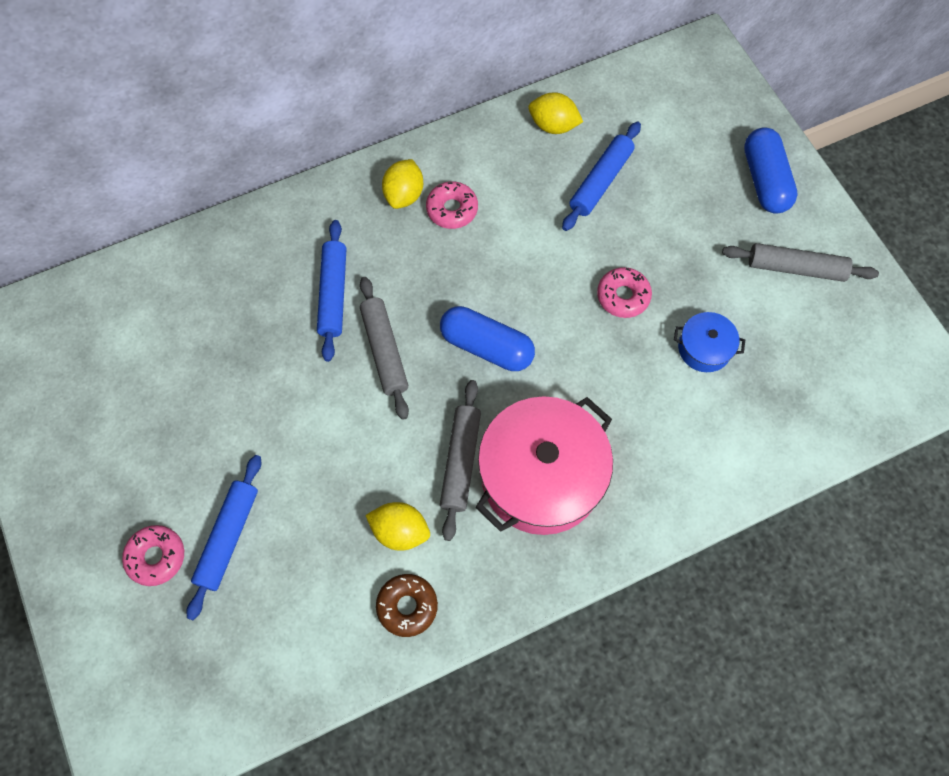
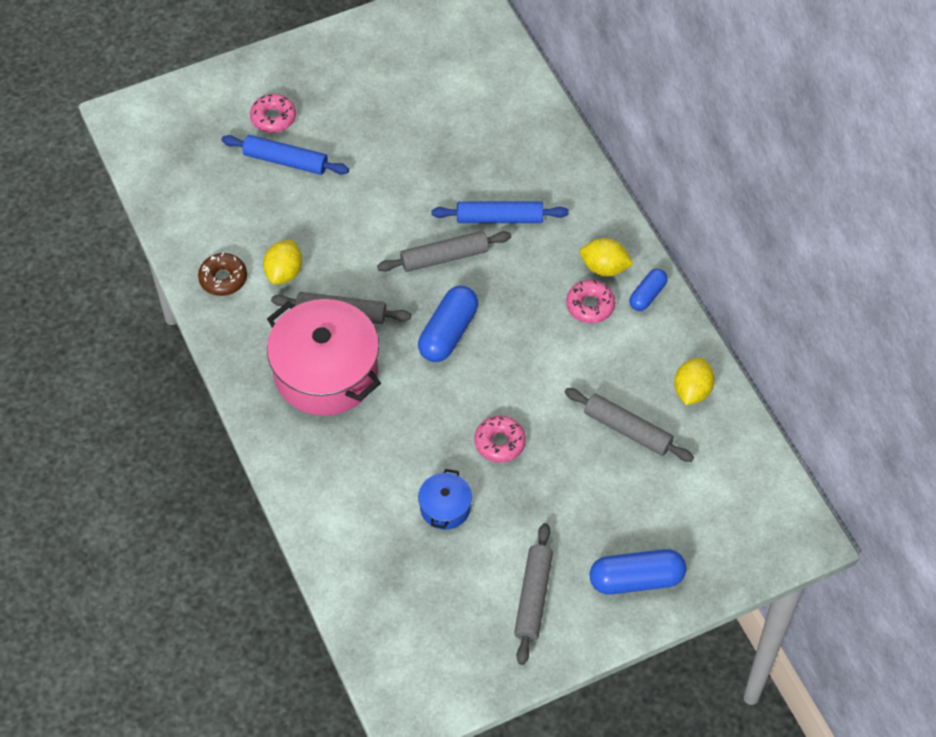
camera: 90 degrees right, 10 degrees down
blue rolling pin [562,122,641,231] -> grey rolling pin [565,388,694,462]
none -> blue capsule [629,269,668,311]

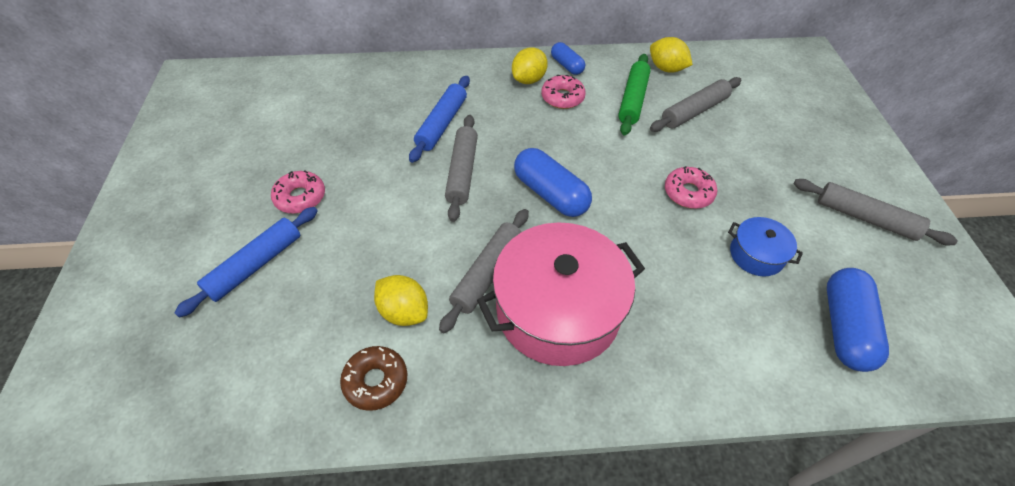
camera: 70 degrees left, 5 degrees down
pink donut [250,94,296,133] -> pink donut moved to [271,171,325,214]
blue capsule [590,549,686,595] -> blue capsule moved to [827,268,889,372]
none -> green rolling pin [618,54,651,136]

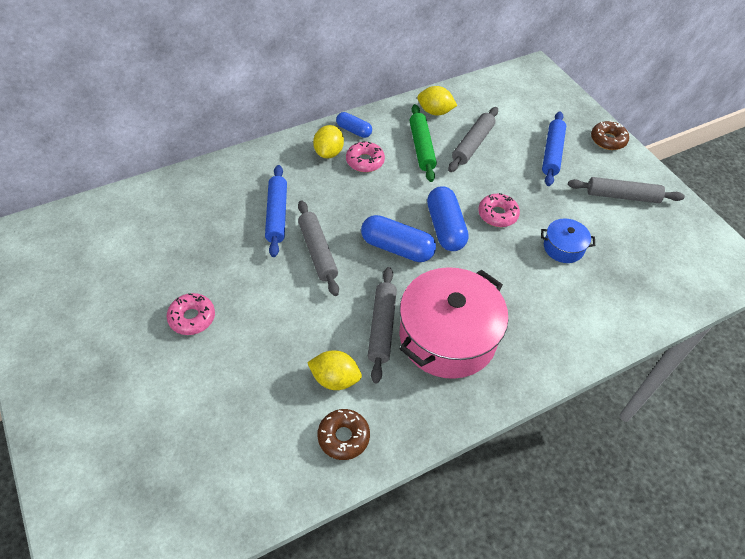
camera: 25 degrees left, 0 degrees up
blue rolling pin [174,207,318,317] -> blue rolling pin moved to [542,111,566,186]
blue capsule [827,268,889,372] -> blue capsule moved to [427,187,469,251]
none -> brown donut [591,121,629,150]

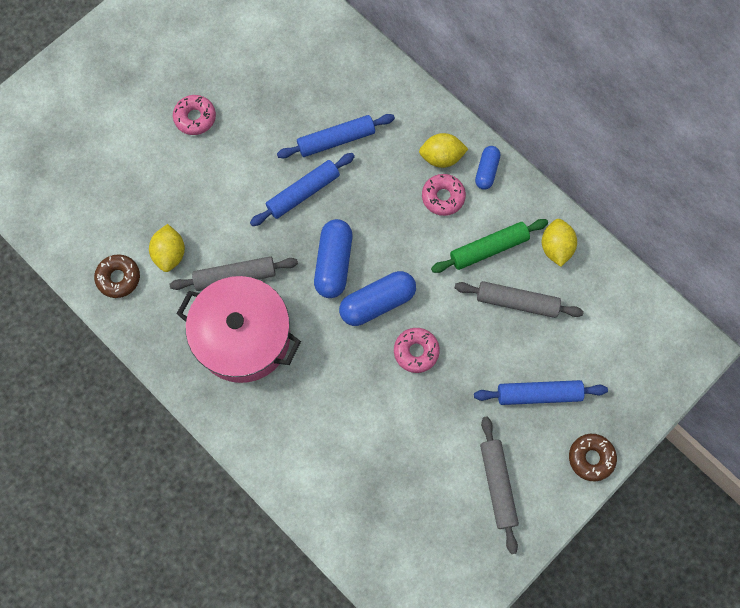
camera: 75 degrees right, 20 degrees up
grey rolling pin [298,200,339,296] -> blue rolling pin [250,153,355,226]
blue pot [541,218,595,263] -> none

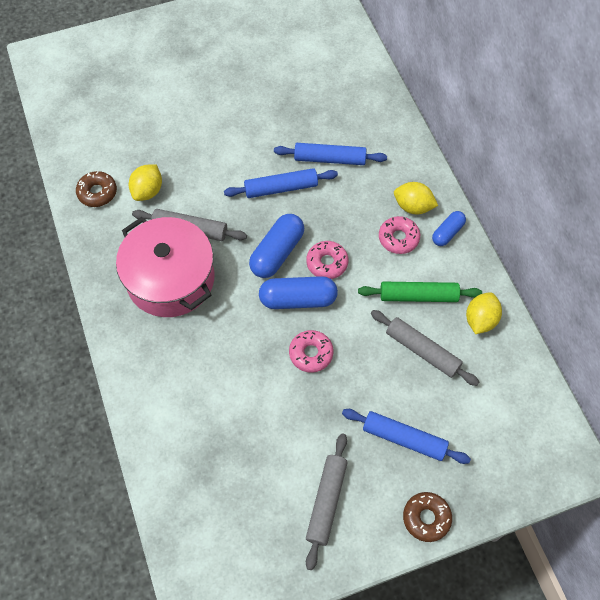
camera: 25 degrees right, 10 degrees down
pink donut [173,95,216,135] -> pink donut moved to [306,241,348,279]

